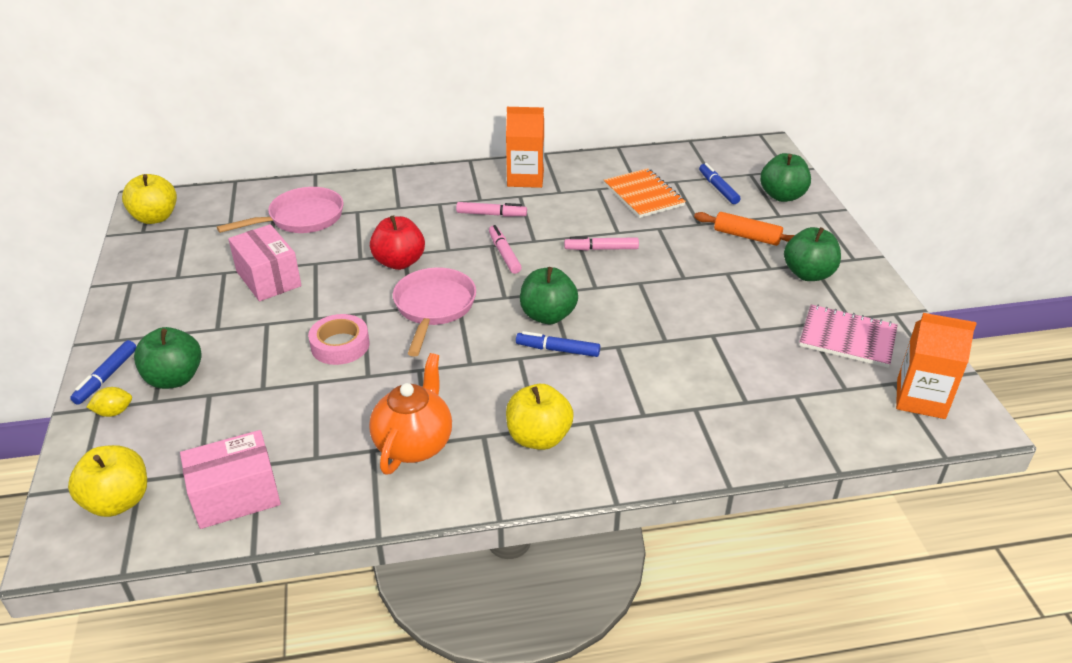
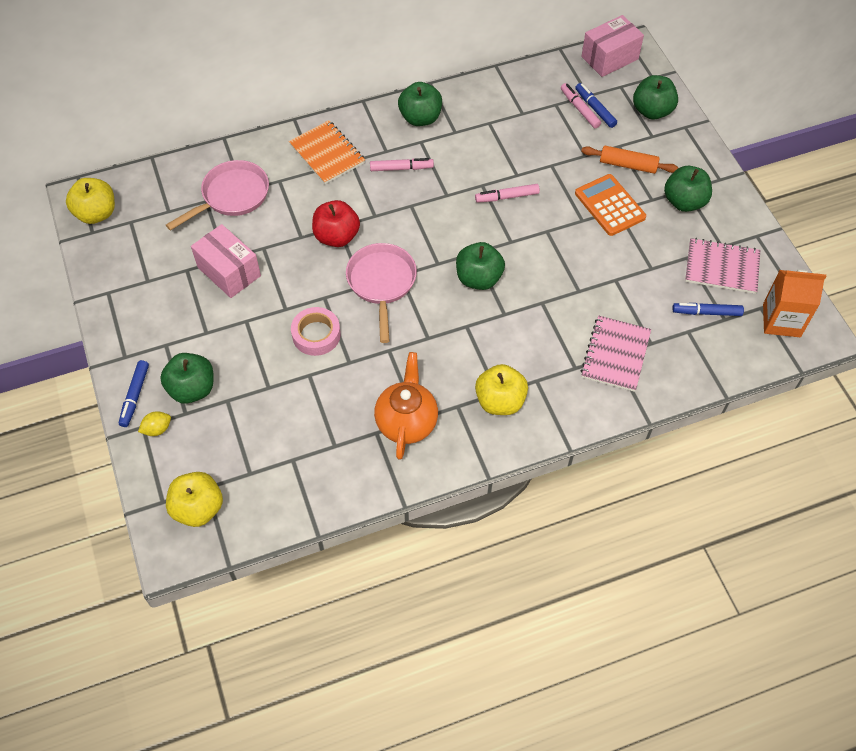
camera: 10 degrees left, 20 degrees up
pink box [180,430,281,529] -> pink box moved to [581,15,644,77]
pink marker [489,225,522,274] -> pink marker moved to [561,83,601,128]
orange carton [506,107,544,188] -> green apple [398,82,442,126]
blue marker [516,331,600,357] -> blue marker moved to [672,303,744,316]
orange notebook [604,168,686,218] -> orange notebook moved to [289,120,365,184]
none -> orange calculator [575,174,646,236]
none -> pink notebook [581,316,651,392]

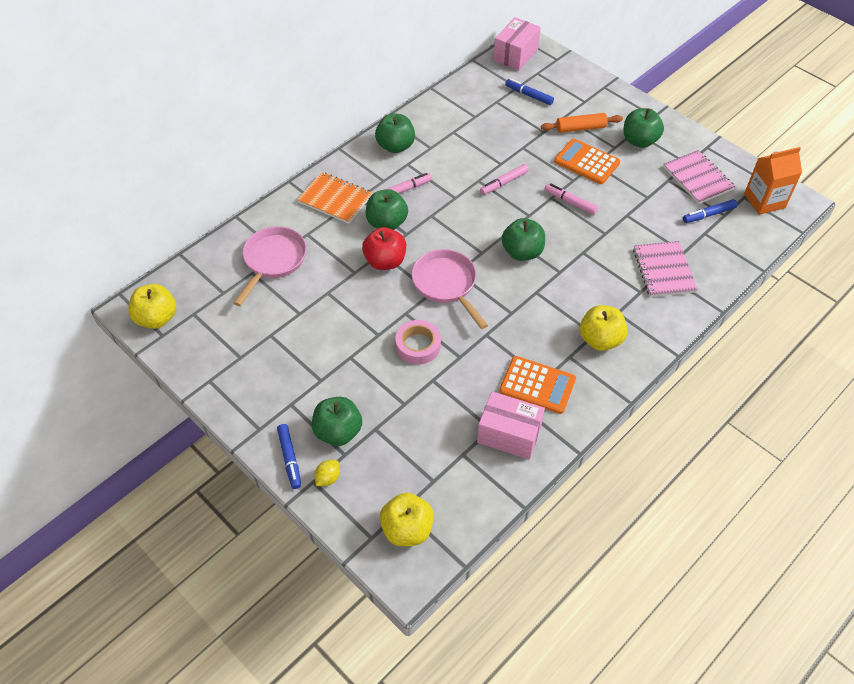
camera: 25 degrees left, 5 degrees down
pink box [191,224,261,298] -> pink box moved to [477,391,545,460]
orange teapot [374,352,438,460] -> orange calculator [499,356,576,414]
pink marker [561,83,601,128] -> pink marker moved to [544,183,598,215]
green apple [633,75,678,120] -> green apple moved to [366,189,408,230]
pink notebook [685,238,760,294] -> pink notebook turned 75 degrees clockwise [663,150,735,204]

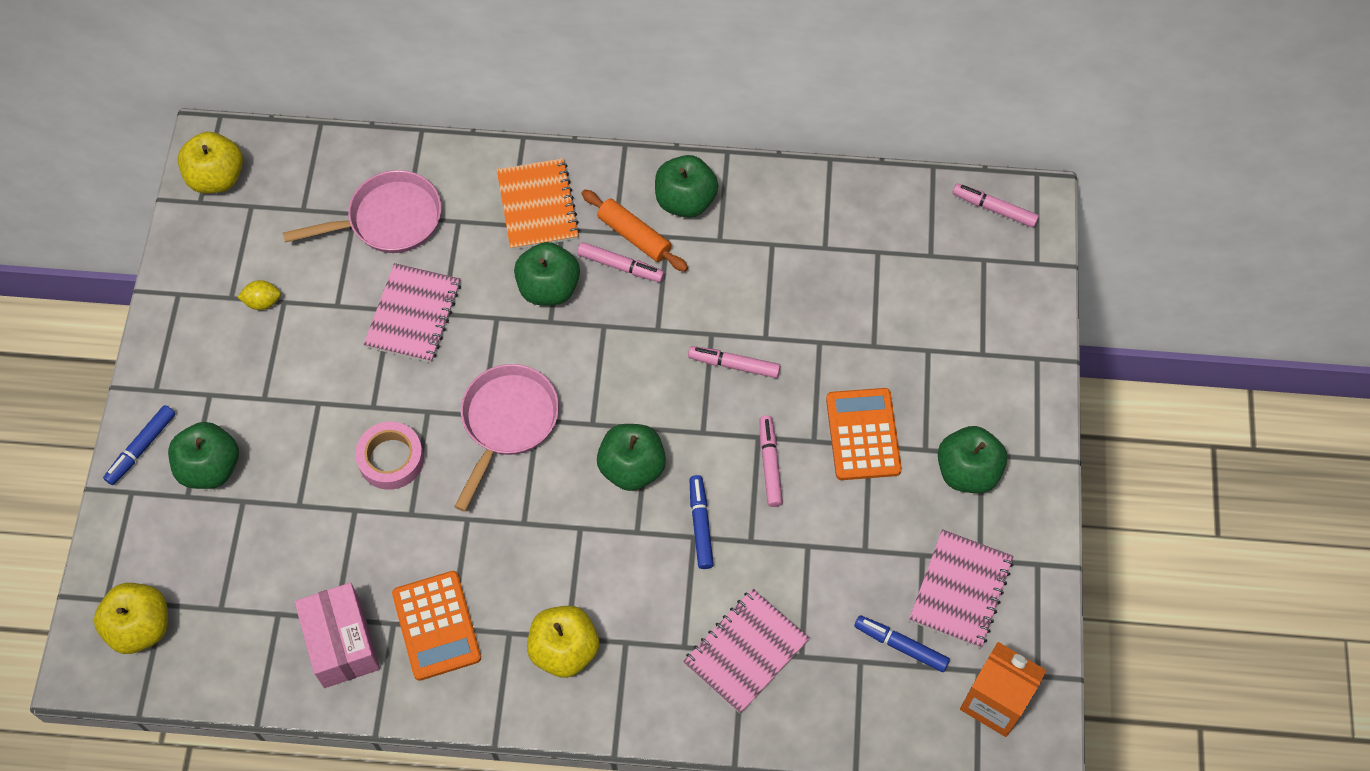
camera: 50 degrees right, 10 degrees up
yellow lemon [314,460,340,486] -> yellow lemon moved to [238,280,281,310]
red apple [362,227,406,270] -> none
pink box [493,17,541,71] -> pink marker [952,183,1039,228]
blue marker [505,79,554,105] -> blue marker moved to [690,475,714,569]
orange rolling pin [541,113,623,133] -> orange rolling pin moved to [581,189,688,272]
none -> pink notebook [363,263,461,363]

